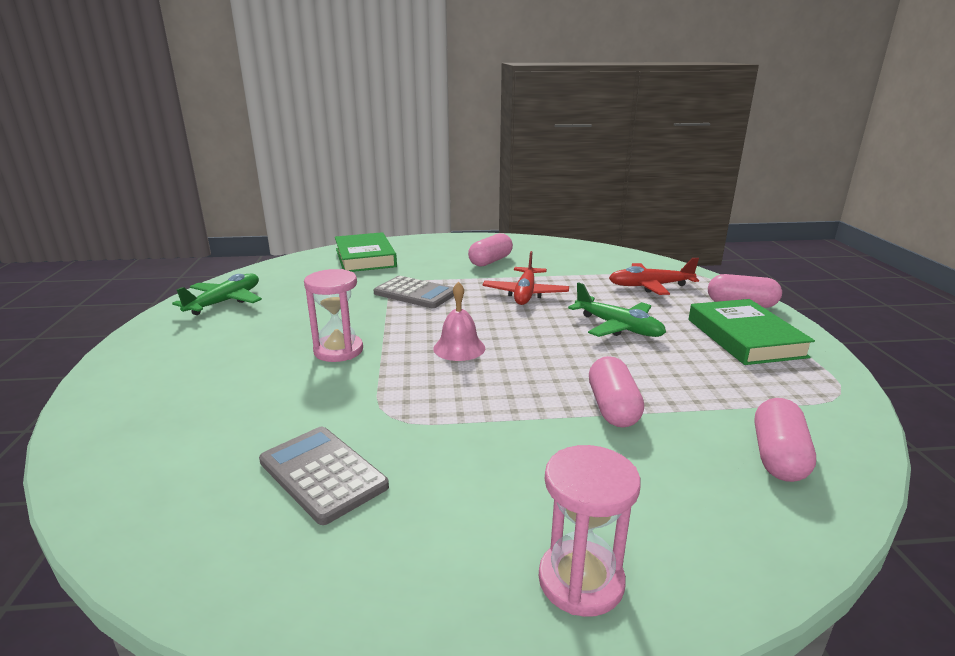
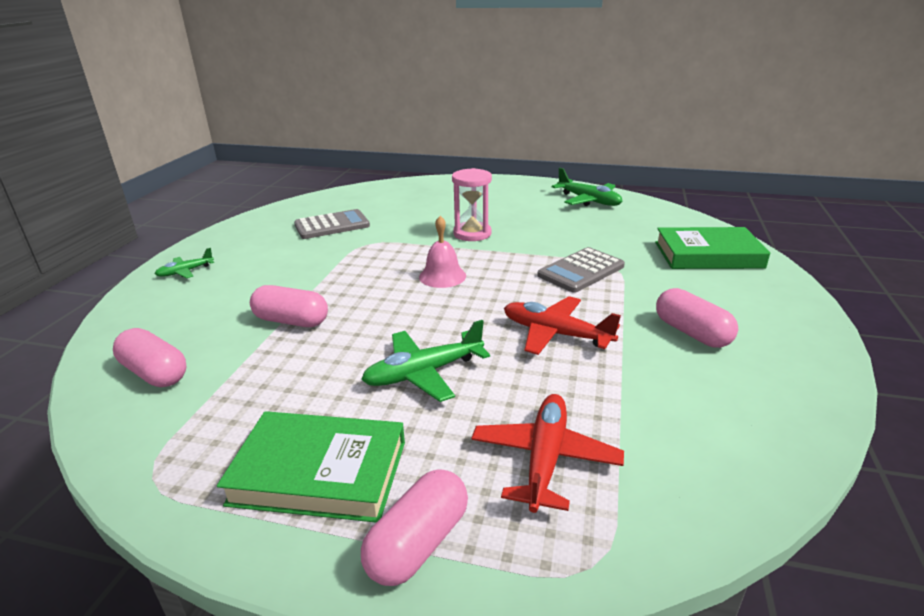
camera: 110 degrees right, 5 degrees up
pink hourglass [539,445,641,617] -> green plane [155,248,214,278]

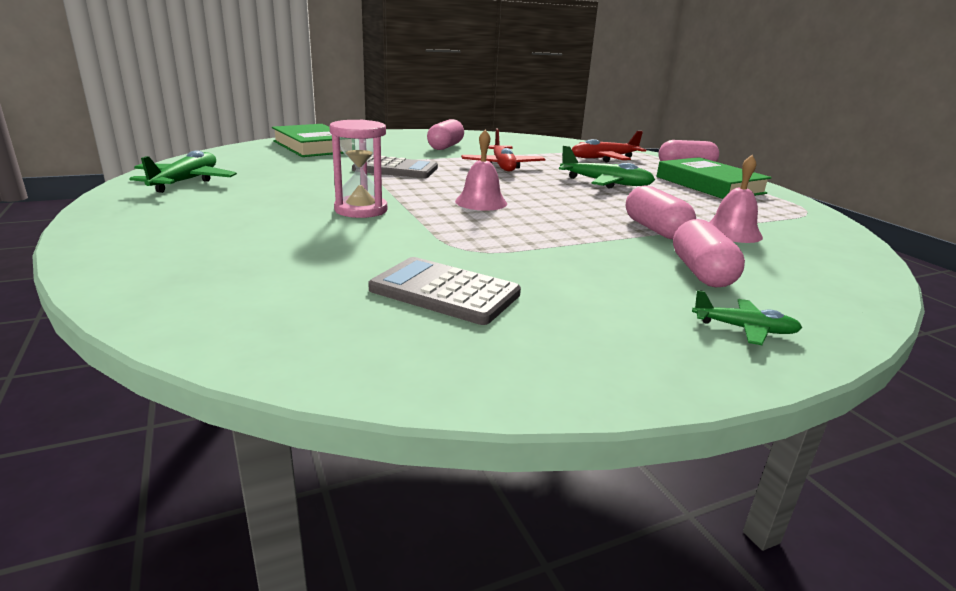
camera: 130 degrees left, 5 degrees down
pink capsule [113,328,187,387] -> pink capsule moved to [673,219,745,287]
none -> pink bell [709,155,763,243]

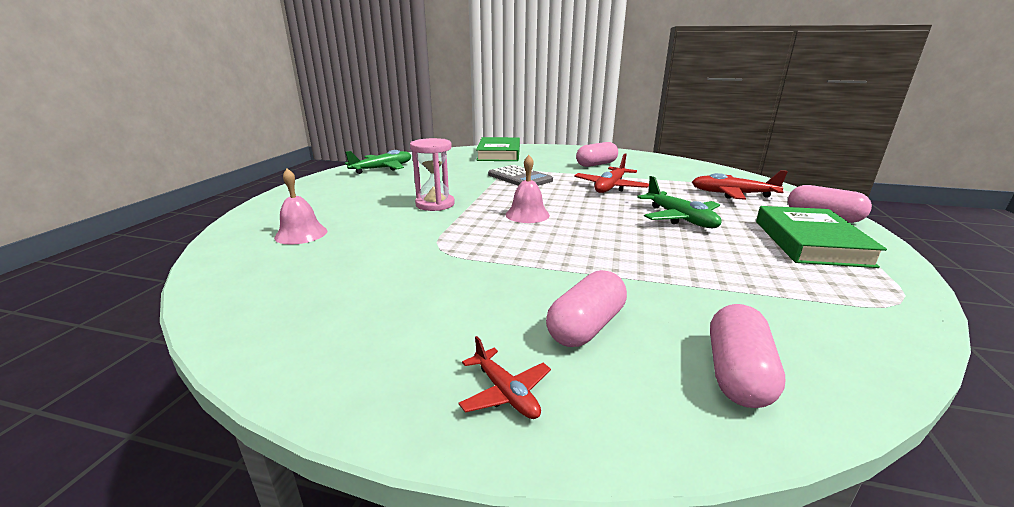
camera: 40 degrees right, 0 degrees up
grey calculator [368,257,521,325] -> none
pink capsule [626,185,696,239] -> pink capsule moved to [710,304,785,408]
green plane [692,290,802,345] -> red plane [459,336,551,419]
pink bell [709,155,763,243] -> pink bell moved to [274,169,327,245]

